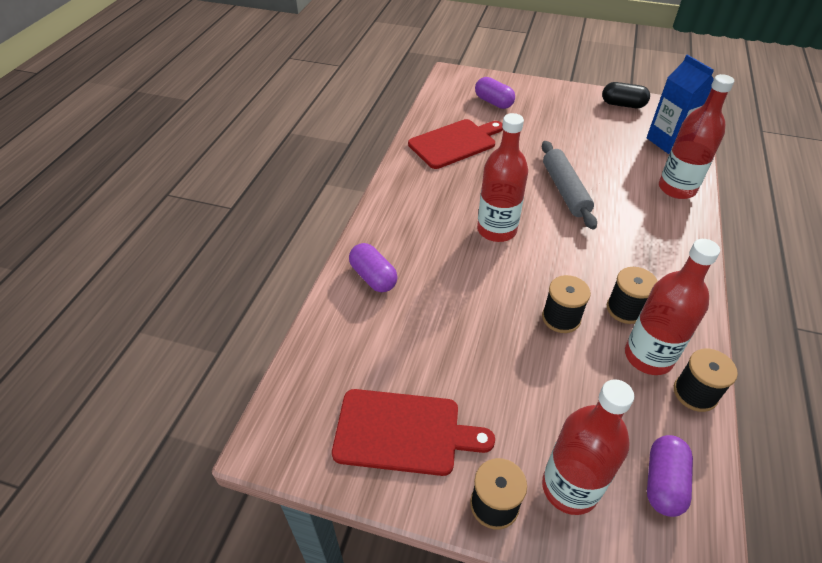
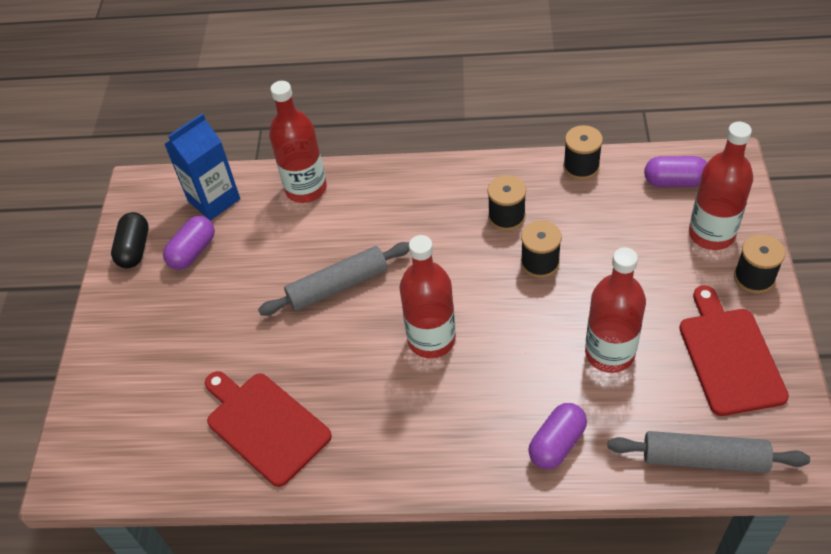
camera: 100 degrees left, 5 degrees up
purple capsule [475,77,515,109] -> purple capsule moved to [163,216,215,270]
red bottle [625,239,720,375] -> red bottle moved to [585,248,646,373]
none -> grey rolling pin [608,431,810,473]

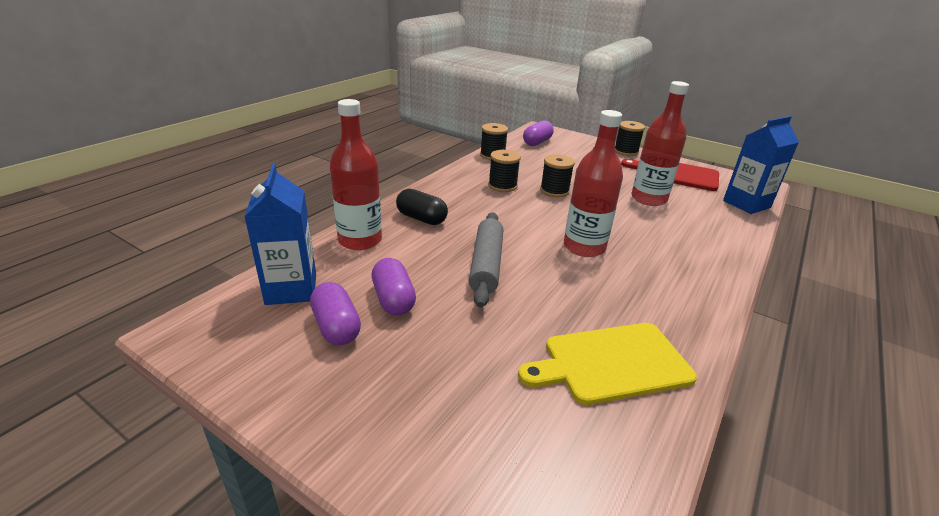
camera: 65 degrees left, 20 degrees down
black capsule [111,212,149,268] -> black capsule moved to [396,189,448,225]
red cutting board [205,371,332,487] -> yellow cutting board [518,323,697,405]
purple capsule [528,403,587,469] -> purple capsule moved to [372,258,416,316]
grey rolling pin [608,431,810,473] -> blue carton [723,116,799,214]
red bottle [689,122,753,250] -> none

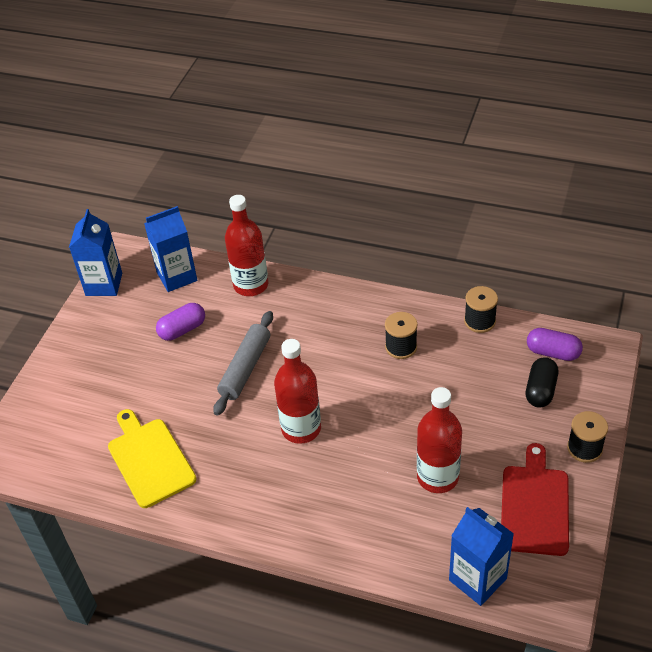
camera: 80 degrees right, 15 degrees up
purple capsule [310,282,361,345] -> none
black capsule [396,189,448,225] -> black capsule moved to [526,357,558,408]
grey rolling pin [469,212,503,308] -> grey rolling pin turned 60 degrees counterclockwise [213,311,273,416]
black spool [540,154,575,197] -> none
none -> blue carton [69,209,122,296]

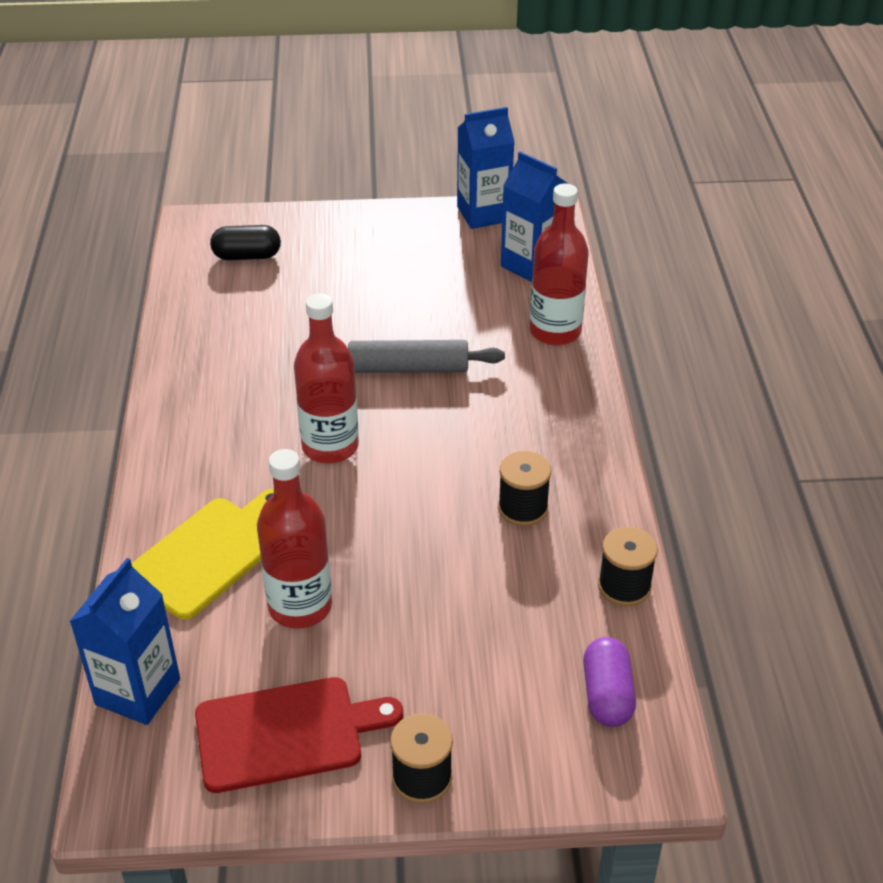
camera: 65 degrees right, 5 degrees down
yellow cutting board [108,409,197,508] -> yellow cutting board moved to [131,489,274,620]
purple capsule [156,303,205,341] -> none
black capsule [526,357,558,408] -> black capsule moved to [210,225,281,260]

